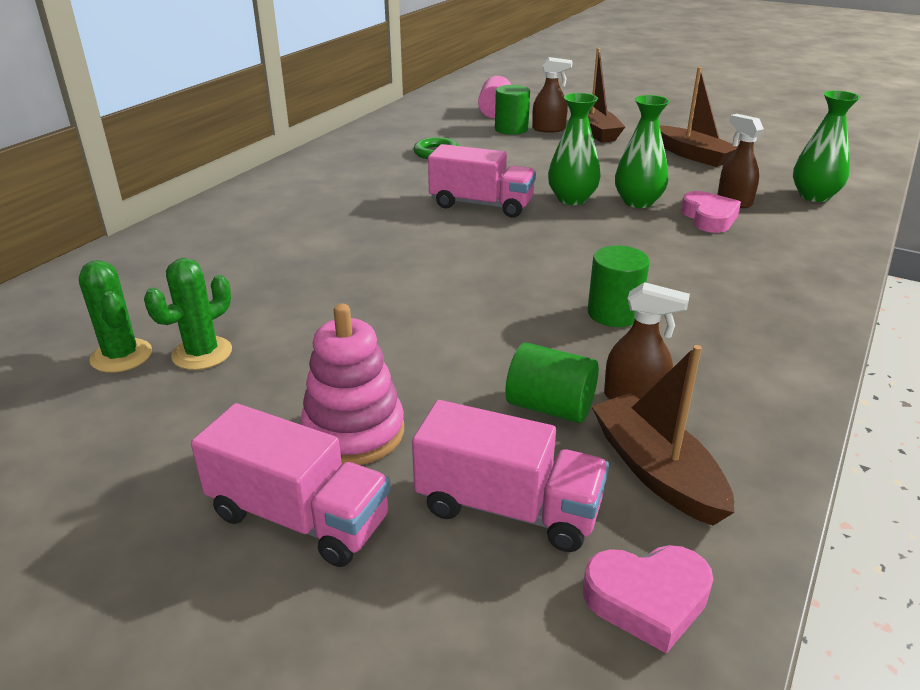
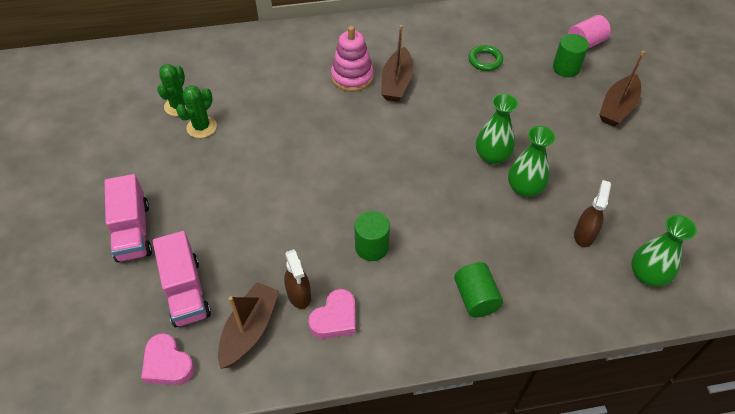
camera: 50 degrees right, 20 degrees up
green cactus [144,258,232,370] -> green cactus turned 60 degrees counterclockwise [176,85,217,138]
pink stacking toy [300,304,404,465] -> pink stacking toy moved to [331,26,374,92]
pink truck [428,144,536,218] -> none
green cylinder [505,342,599,423] -> green cylinder moved to [454,262,503,317]
brown spray bottle [532,57,572,133] -> none
brown boat [660,67,738,167] -> brown boat moved to [381,25,413,102]
pink heart [681,191,741,233] -> pink heart moved to [308,289,356,339]

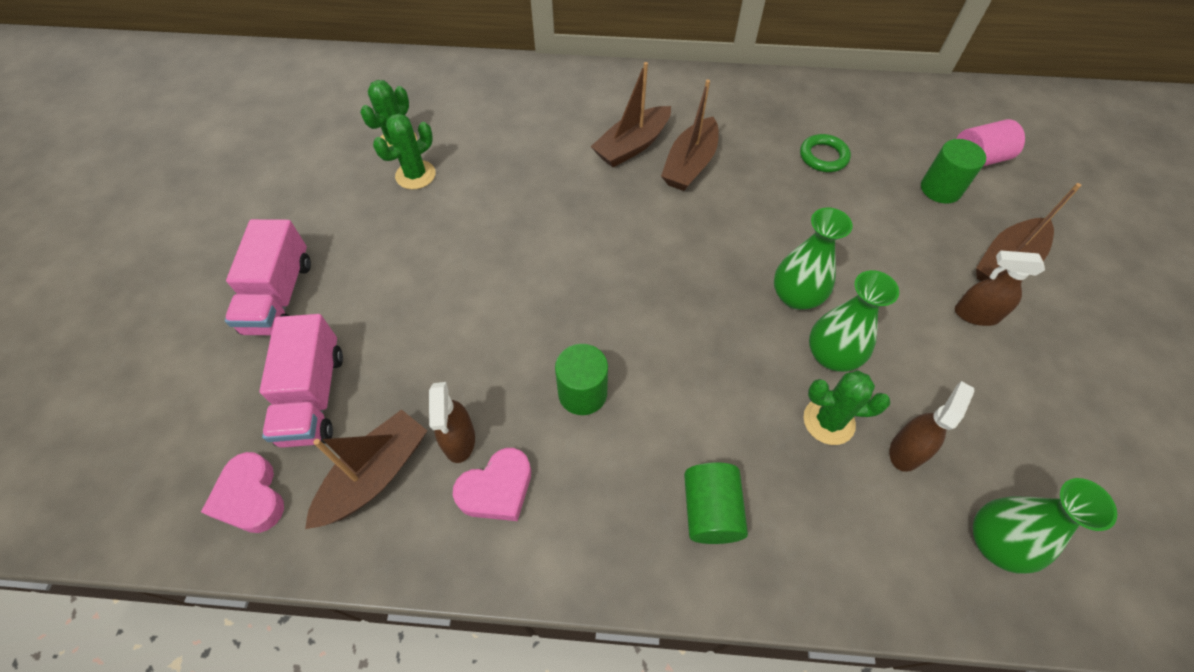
camera: 15 degrees right, 5 degrees up
pink stacking toy [331,26,374,92] -> brown boat [591,62,671,167]
none -> green cactus [803,370,890,445]
none -> brown spray bottle [955,251,1045,326]

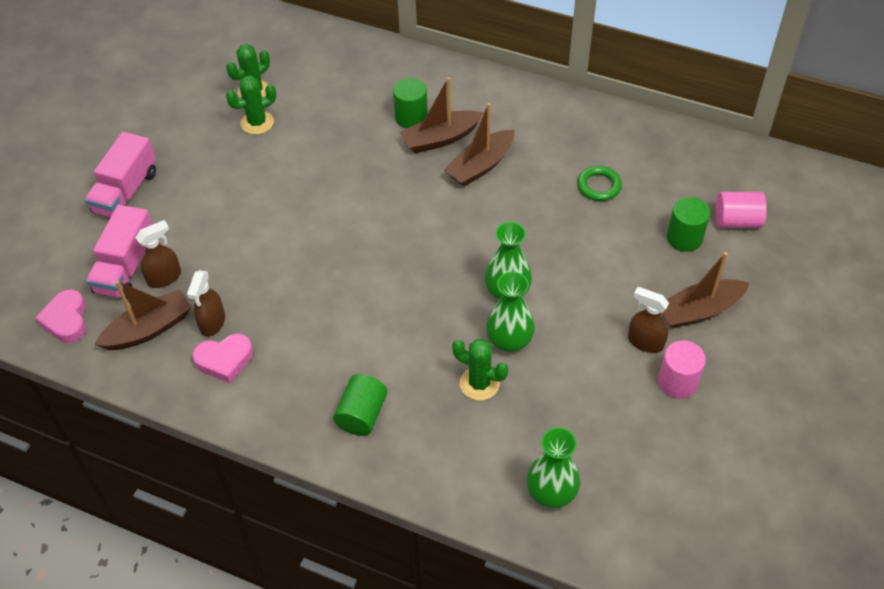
camera: 20 degrees right, 5 degrees down
green cylinder [555,344,608,415] -> green cylinder moved to [393,78,428,129]
brown spray bottle [890,381,974,472] -> brown spray bottle moved to [135,220,181,288]
none -> pink cylinder [658,340,706,399]

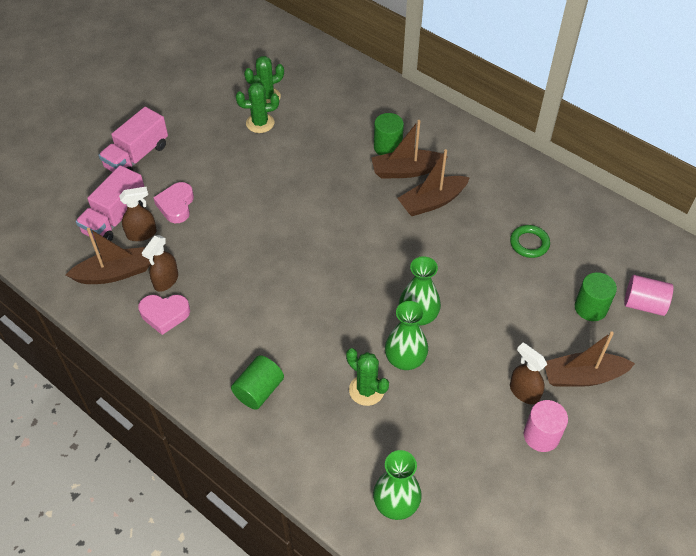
camera: 15 degrees right, 0 degrees up
pink heart [35,290,86,343] -> pink heart moved to [153,182,194,223]

